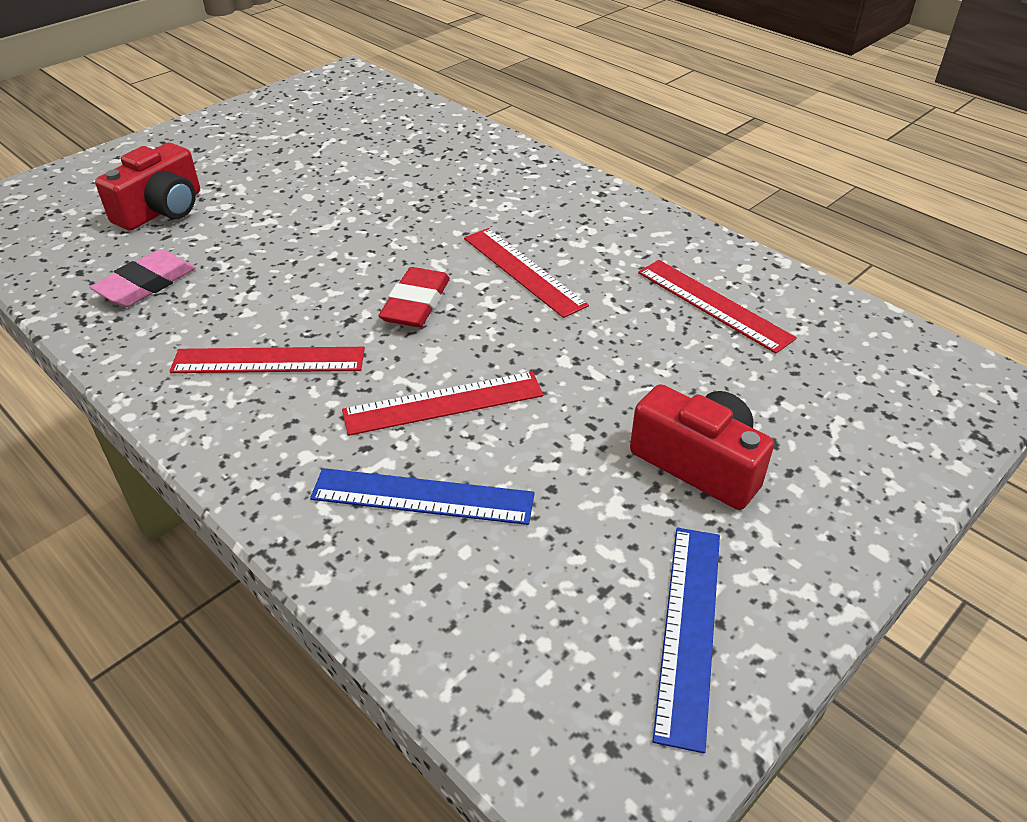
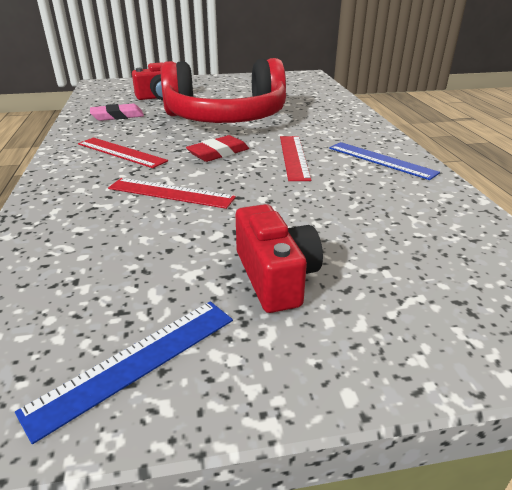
camera: 35 degrees right, 10 degrees down
blue ruler [310,468,535,525] -> blue ruler moved to [329,142,440,180]
red ruler [638,260,797,354] -> none
none -> red headphones [161,58,286,123]

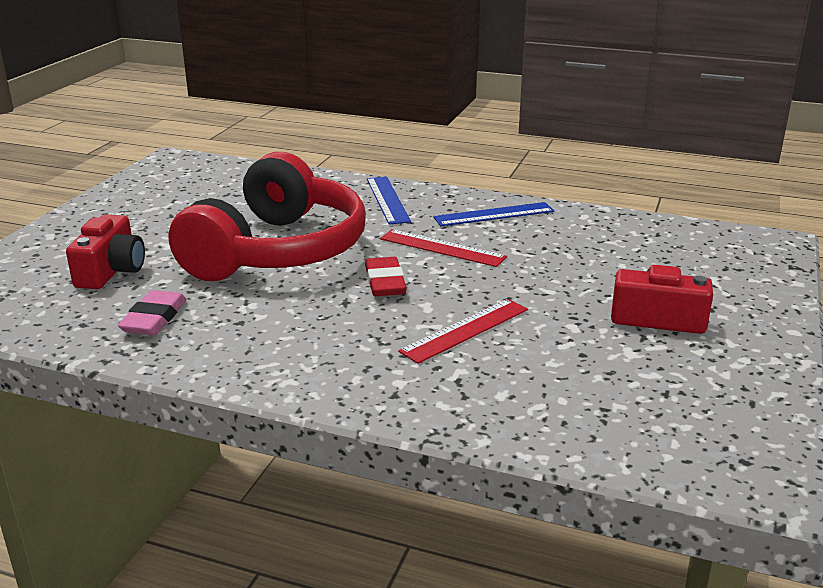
camera: 60 degrees left, 5 degrees down
blue ruler [15,301,233,444] -> blue ruler moved to [367,177,411,225]
red ruler [78,138,168,168] -> none

